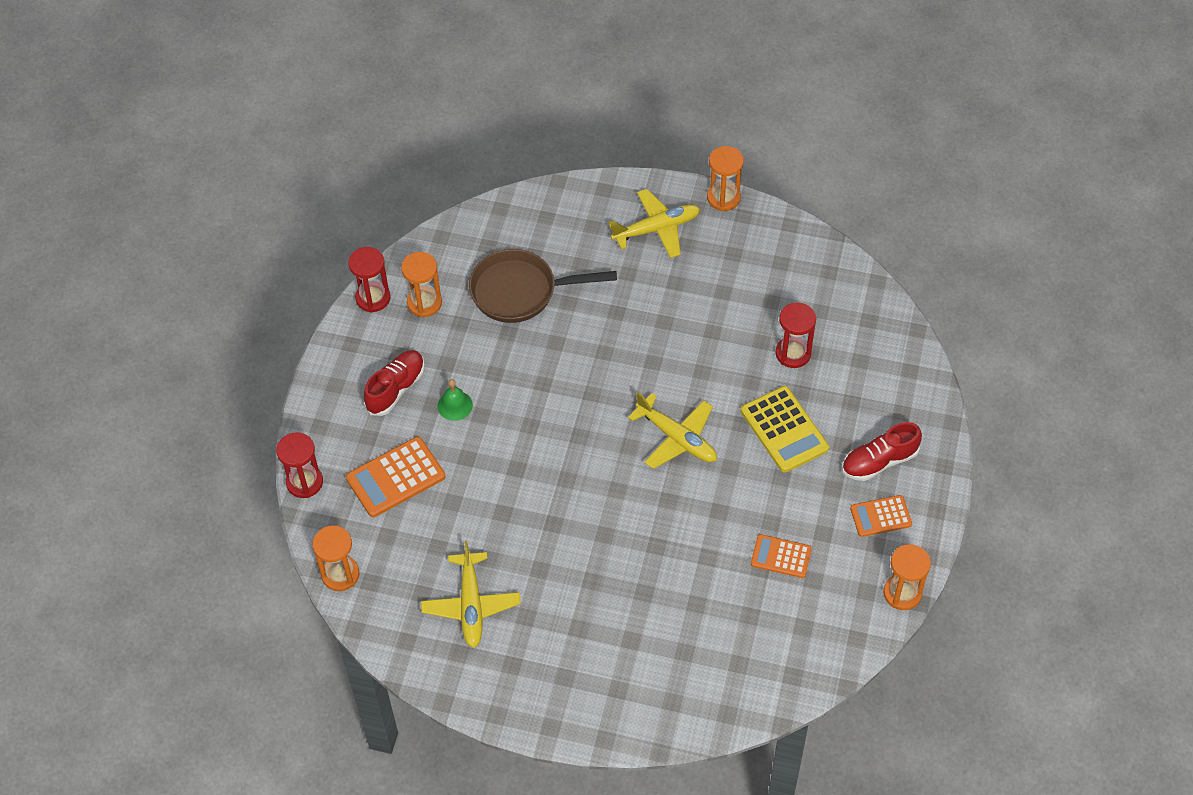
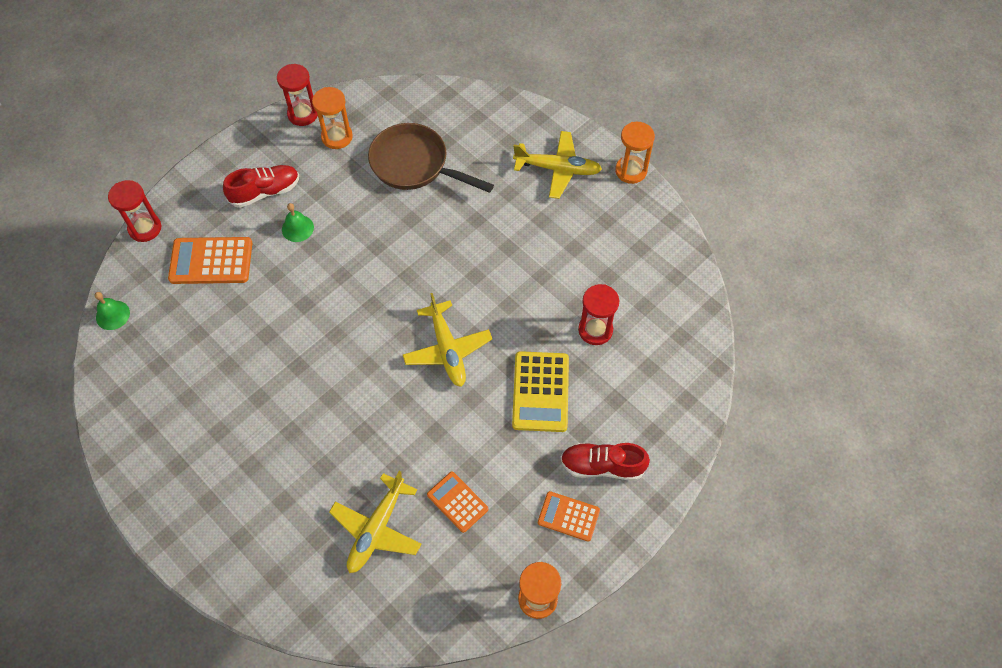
camera: 30 degrees right, 5 degrees up
orange hourglass [312,526,359,591] -> green bell [95,292,130,330]
yellow plane [421,541,521,648] -> yellow plane moved to [329,471,421,573]

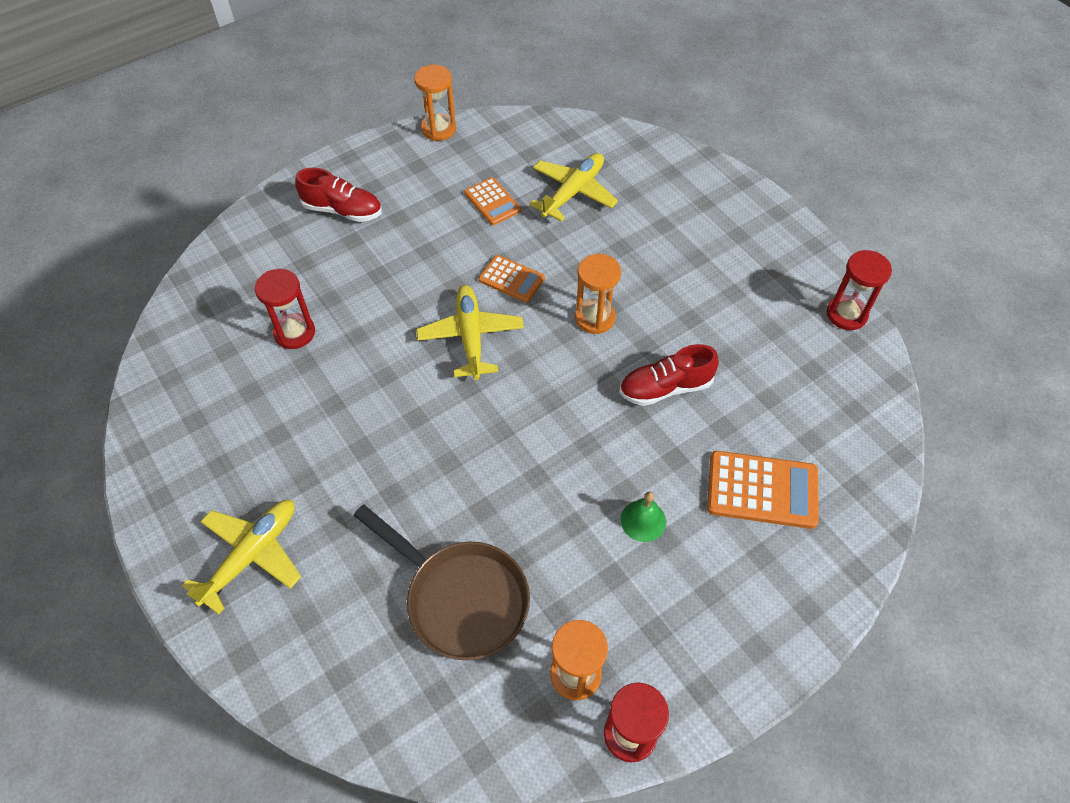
camera: 170 degrees left, 5 degrees down
green bell [95,292,130,330] -> none
red hourglass [108,180,162,242] -> red hourglass moved to [827,250,892,330]
red shoe [223,165,299,208] -> red shoe moved to [619,344,719,406]
yellow calculator [512,351,569,432] -> none
yellow plane [513,131,602,199] -> yellow plane turned 105 degrees clockwise [182,500,301,615]
orange calculator [538,491,600,542] -> orange calculator moved to [479,255,545,303]
orange hourglass [615,122,655,184] -> orange hourglass moved to [575,254,621,334]

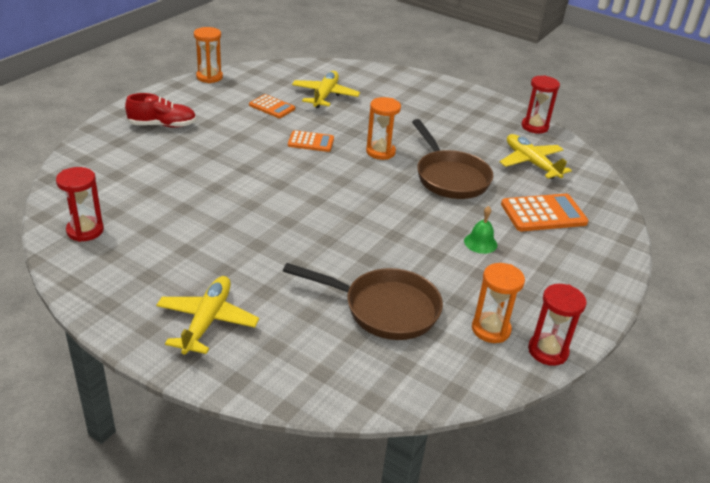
camera: 25 degrees left, 20 degrees down
red hourglass [255,269,315,349] -> red hourglass moved to [56,167,104,242]
yellow plane [416,285,524,380] -> yellow plane moved to [500,134,572,179]
red shoe [619,344,719,406] -> brown pan [412,119,493,199]

